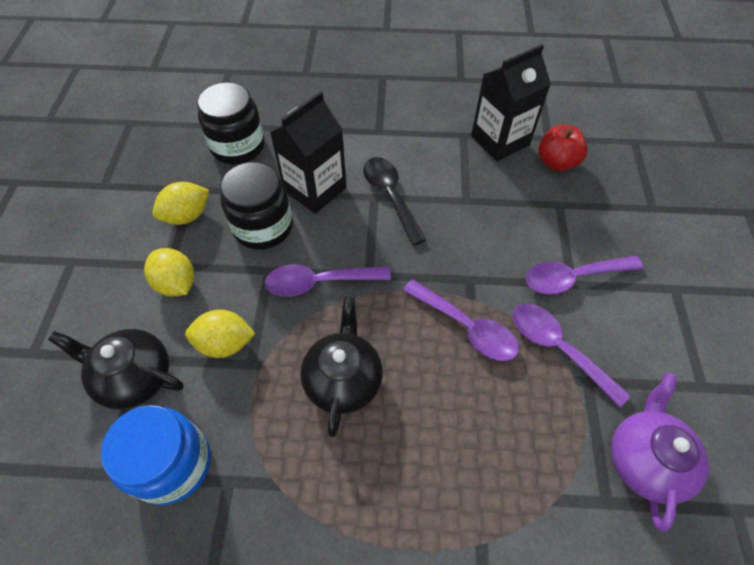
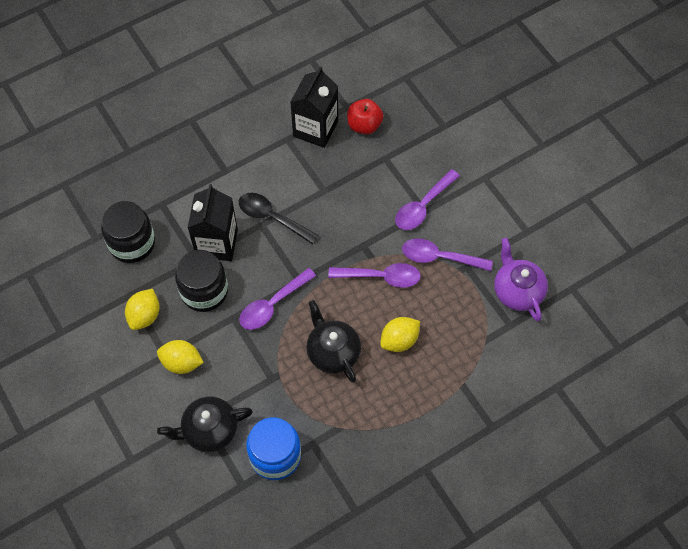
camera: 35 degrees left, 5 degrees up
yellow lemon [185,310,256,358] -> yellow lemon moved to [380,317,420,352]

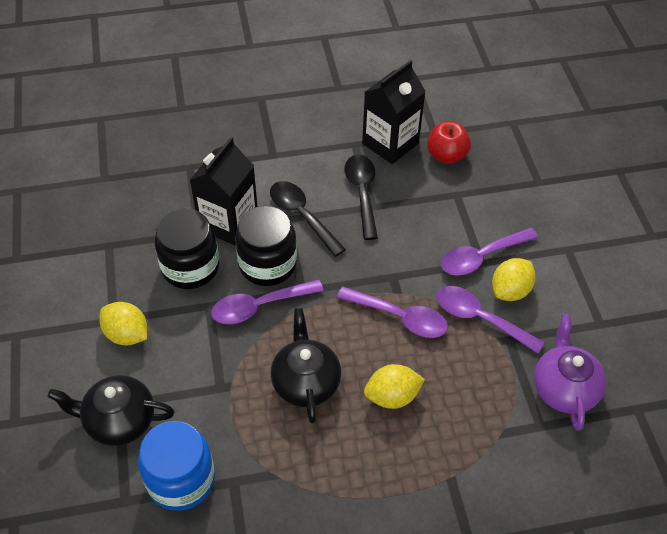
camera: 20 degrees right, 10 degrees down
black jar [101,201,155,263] -> black jar moved to [235,206,297,286]
yellow lemon [125,289,159,330] -> yellow lemon moved to [492,258,536,301]
none -> black spoon [345,155,378,240]

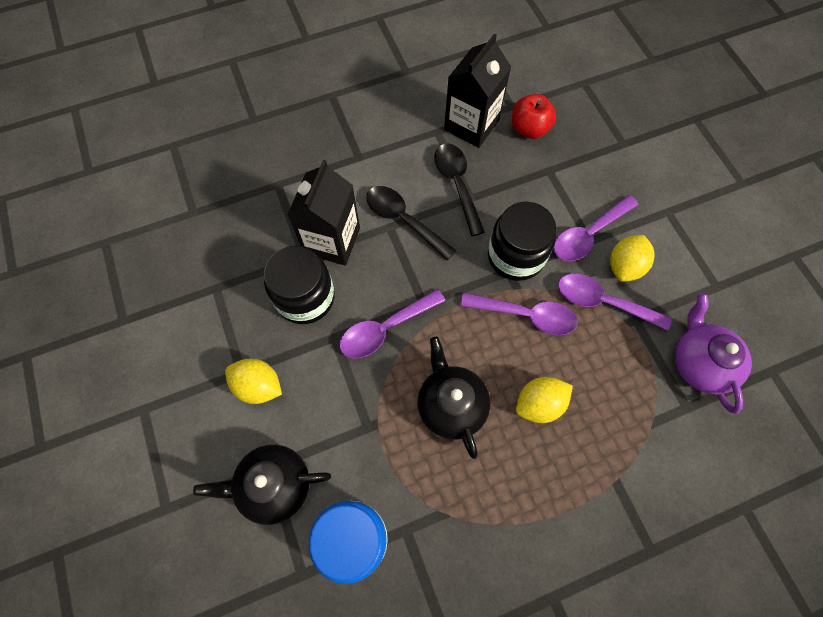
camera: 10 degrees left, 15 degrees up
black jar [235,206,297,286] -> black jar moved to [488,202,556,281]

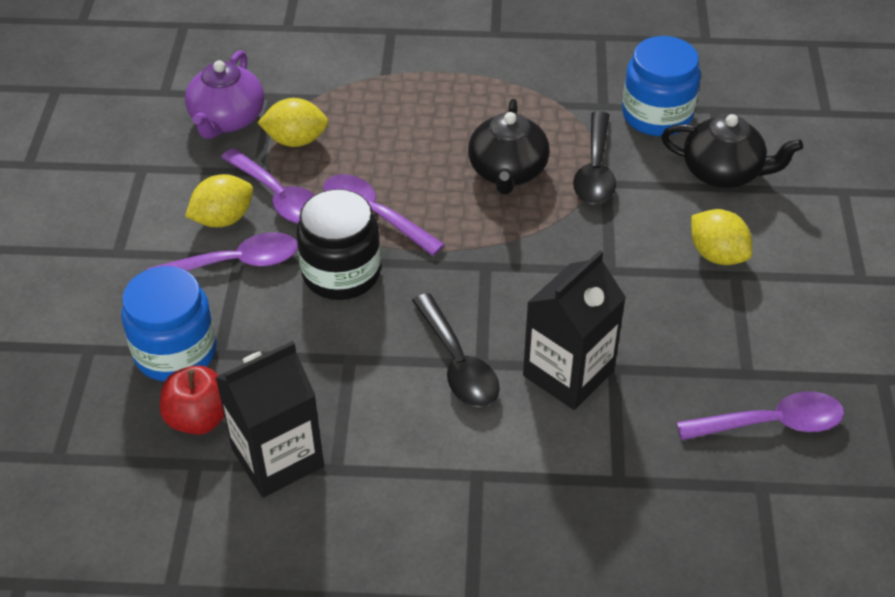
camera: 155 degrees left, 20 degrees down
black jar [264,246,335,324] -> none
purple spoon [339,289,445,358] -> purple spoon moved to [676,391,844,440]
black spoon [434,144,485,236] -> black spoon moved to [573,111,616,204]
yellow lemon [516,377,573,423] -> yellow lemon moved to [257,98,329,147]
none -> blue jar [121,266,217,382]

